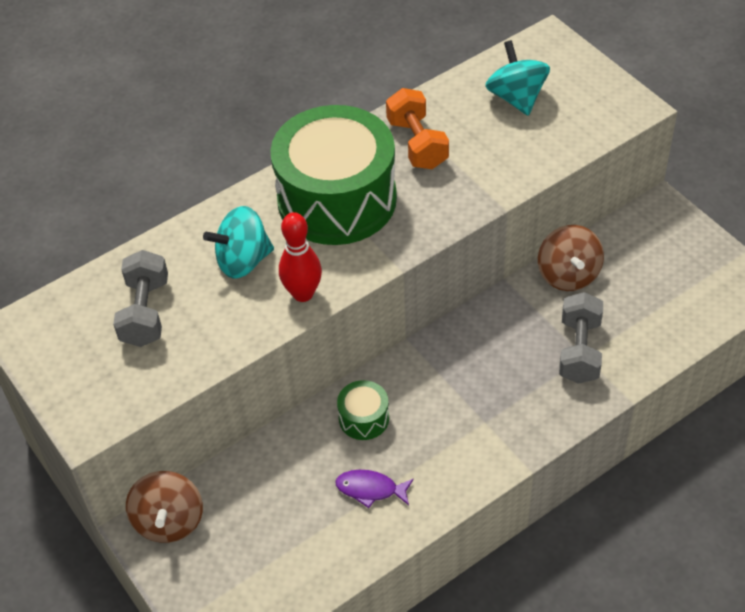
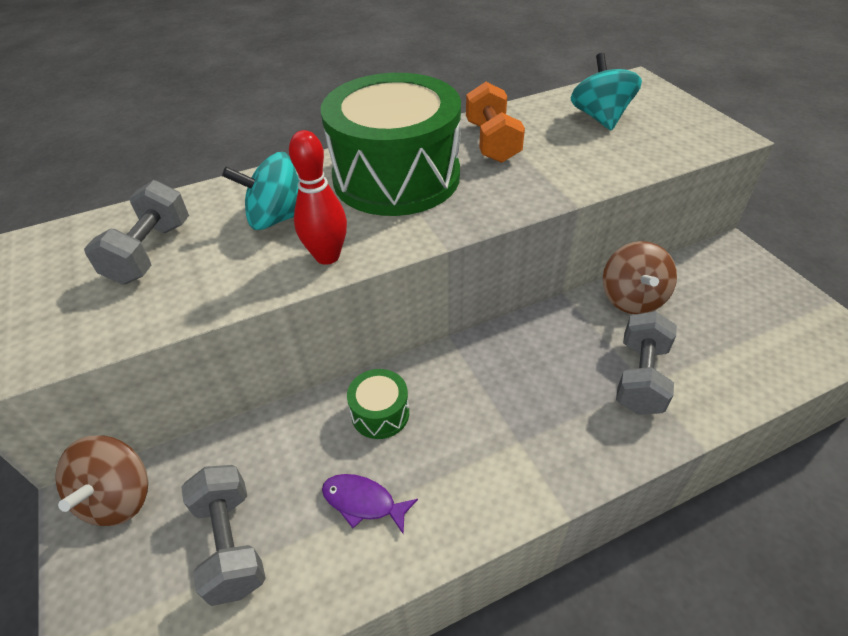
camera: 10 degrees right, 5 degrees down
none -> grey dumbbell [181,465,266,606]

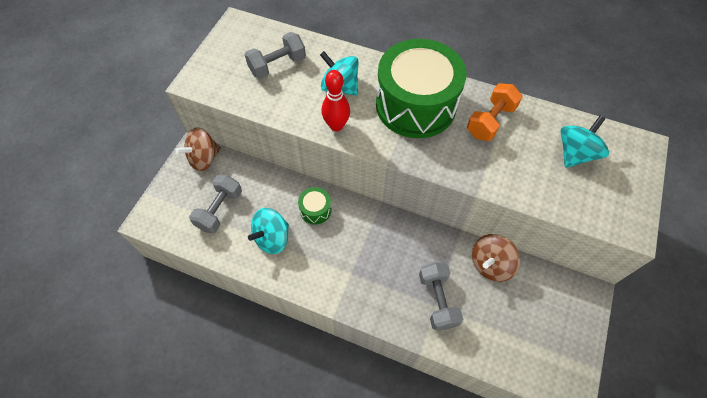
camera: 45 degrees right, 15 degrees up
purple fish [322,474,418,535] -> turquoise spinning top [248,208,289,254]
grey dumbbell [616,311,677,415] -> grey dumbbell turned 75 degrees counterclockwise [419,262,463,330]

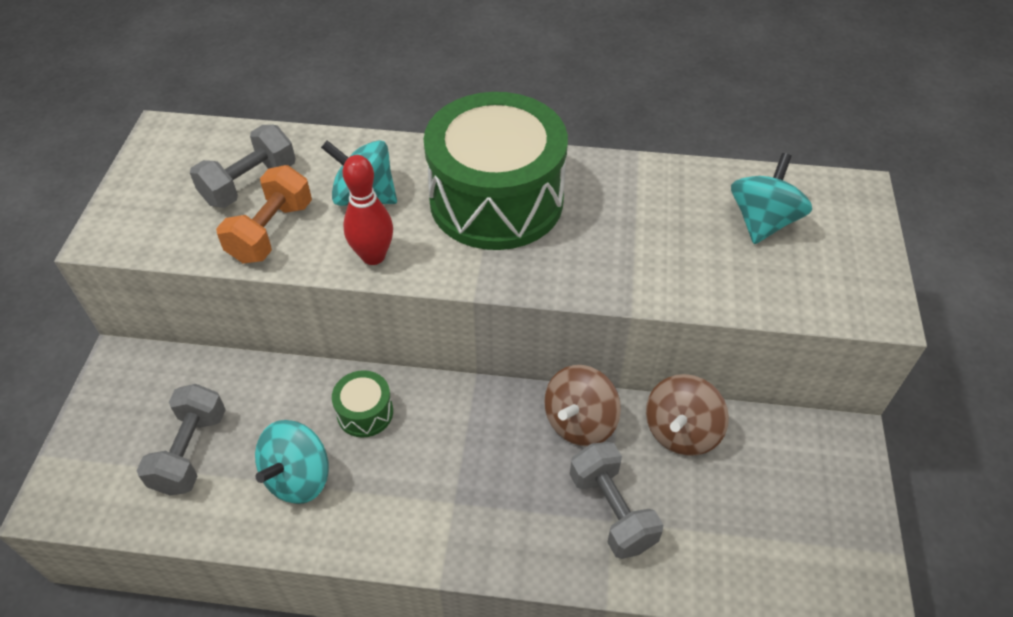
camera: 15 degrees left, 10 degrees down
brown spinning top [176,127,221,171] -> brown spinning top moved to [544,365,621,446]
orange dumbbell [467,83,523,141] -> orange dumbbell moved to [216,165,312,263]

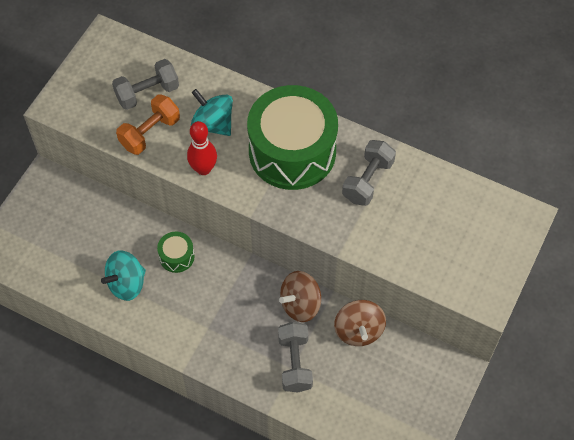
camera: 20 degrees right, 10 degrees up
grey dumbbell [136,384,226,495] -> grey dumbbell moved to [342,140,396,206]
brown spinning top [646,374,729,456] -> brown spinning top turned 60 degrees counterclockwise [334,300,386,346]
turquoise spinning top [731,153,812,244] -> none

